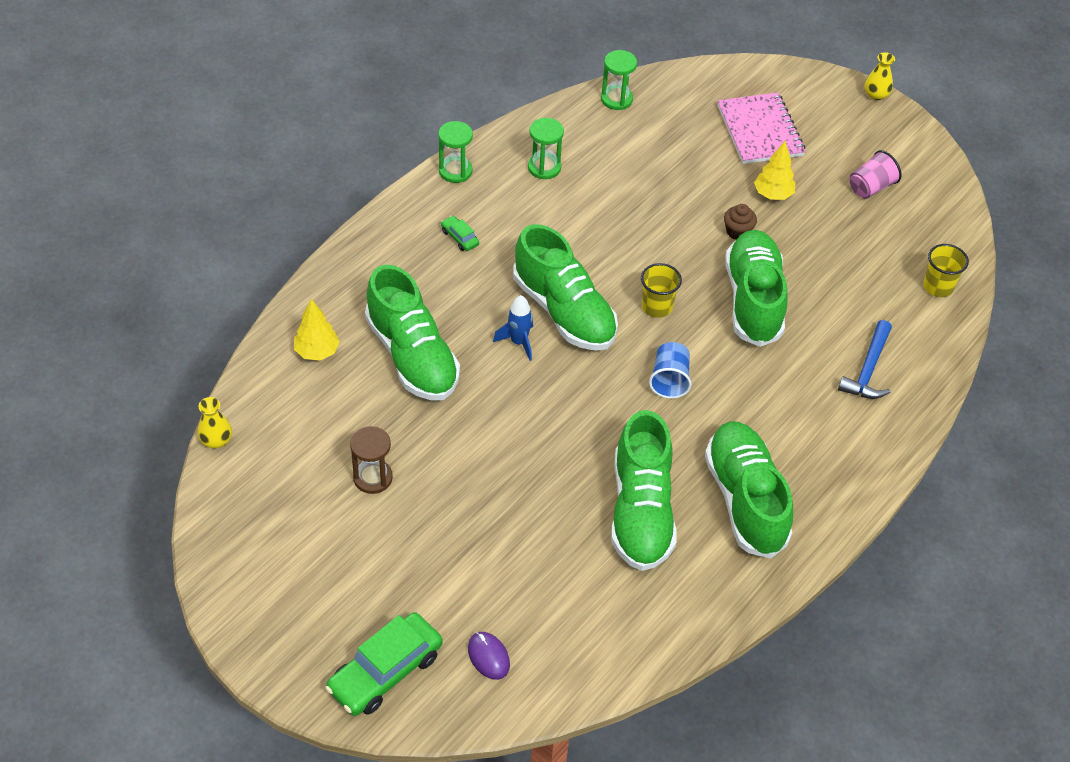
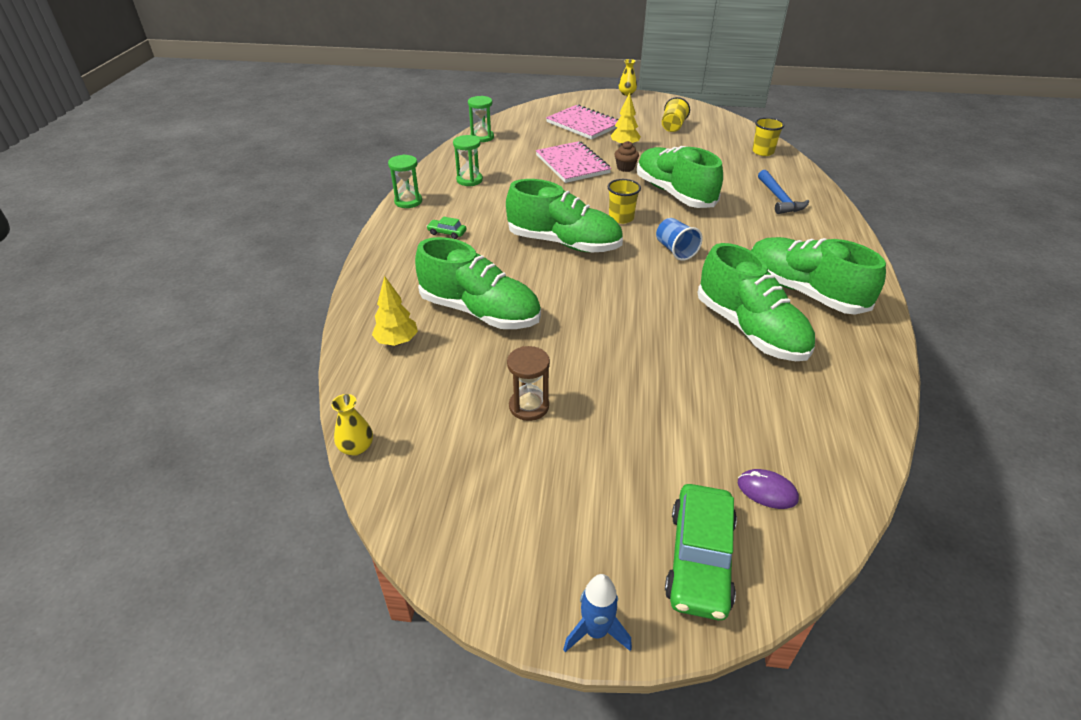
camera: 30 degrees left, 10 degrees down
blue rocket [493,295,533,361] -> blue rocket moved to [563,574,632,652]
pink cup [849,150,902,199] -> yellow cup [662,97,690,132]
none -> pink notebook [536,141,611,183]

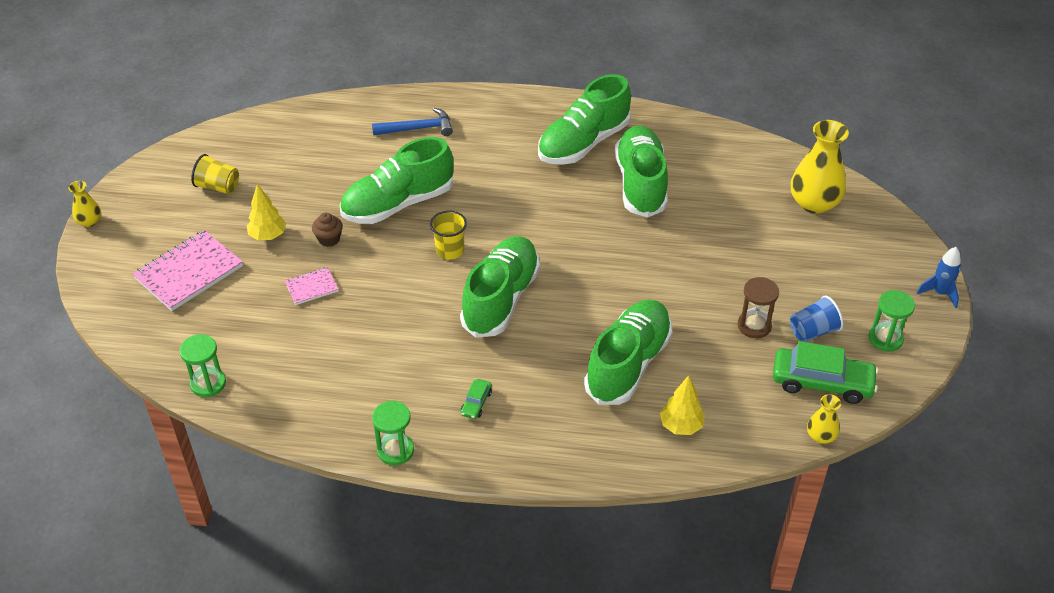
camera: 90 degrees left, 5 degrees up
green hourglass [453,135,483,186] -> green hourglass moved to [869,290,915,351]
pink notebook [536,141,611,183] -> pink notebook [285,267,339,305], size x0.51
blue cup [656,218,703,261] -> blue cup moved to [790,295,844,342]
green car [665,484,737,620] -> green car moved to [773,341,879,404]
green shoe [697,243,815,361] -> green shoe turned 60 degrees counterclockwise [615,125,668,218]
purple mouse [738,469,799,509] -> yellow vase [791,120,849,214]
yellow cup [752,118,784,156] -> none

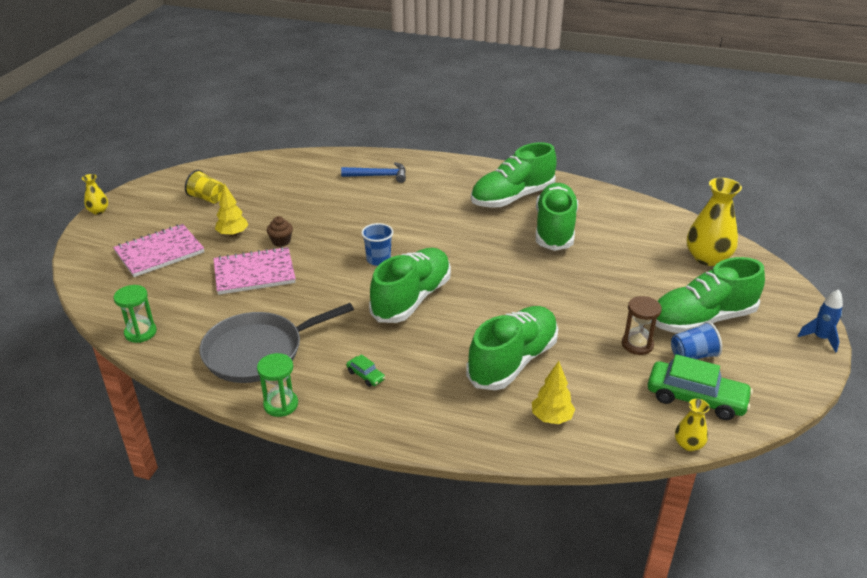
camera: 10 degrees right, 10 degrees down
pink notebook [285,267,339,305] -> pink notebook [213,247,296,295], size x1.94
green shoe [340,137,454,224] -> green shoe moved to [655,257,765,333]
yellow cup [430,210,467,260] -> blue cup [361,223,393,266]
green car [461,379,492,419] -> green car turned 75 degrees counterclockwise [346,354,385,387]
green hourglass [869,290,915,351] -> none
none -> grey pan [200,303,354,383]

